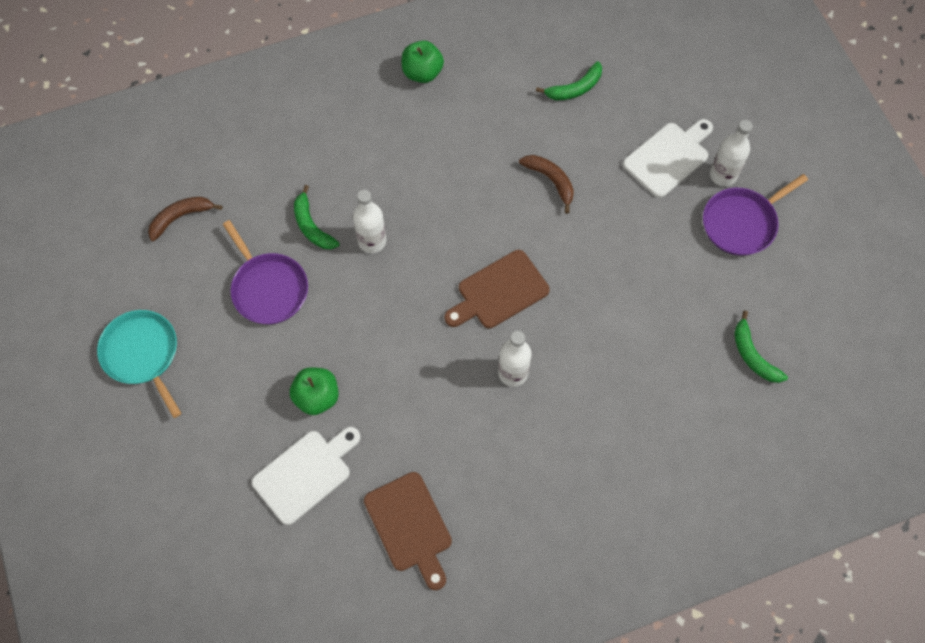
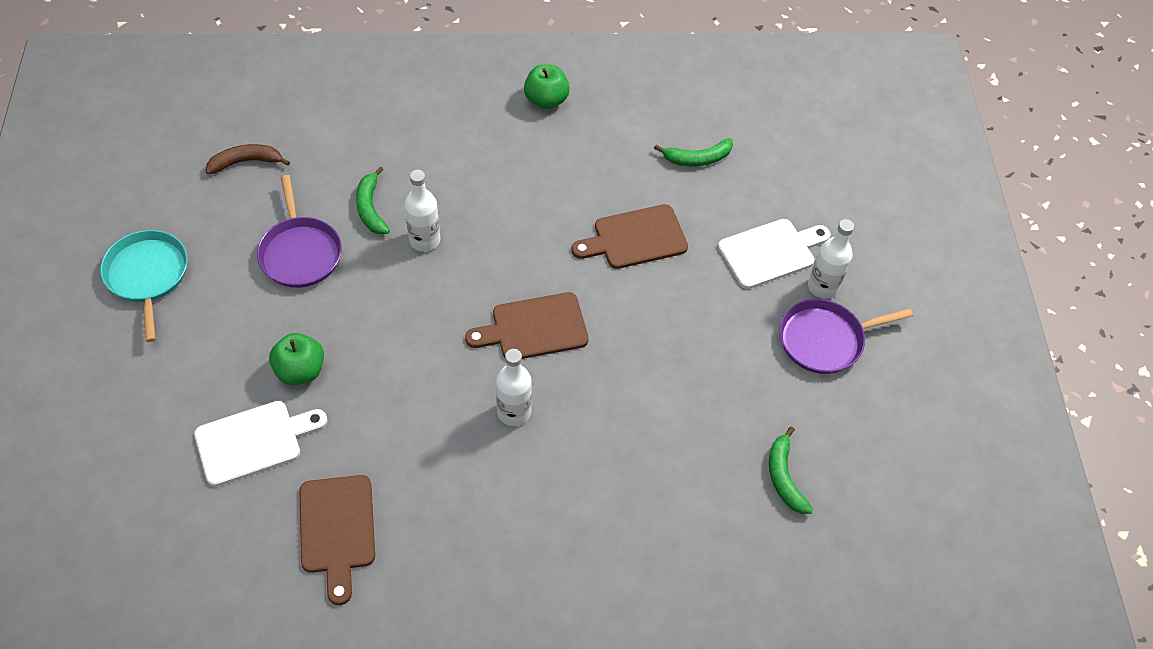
camera: 15 degrees right, 10 degrees down
brown banana [519,155,574,213] -> brown cutting board [572,204,688,269]

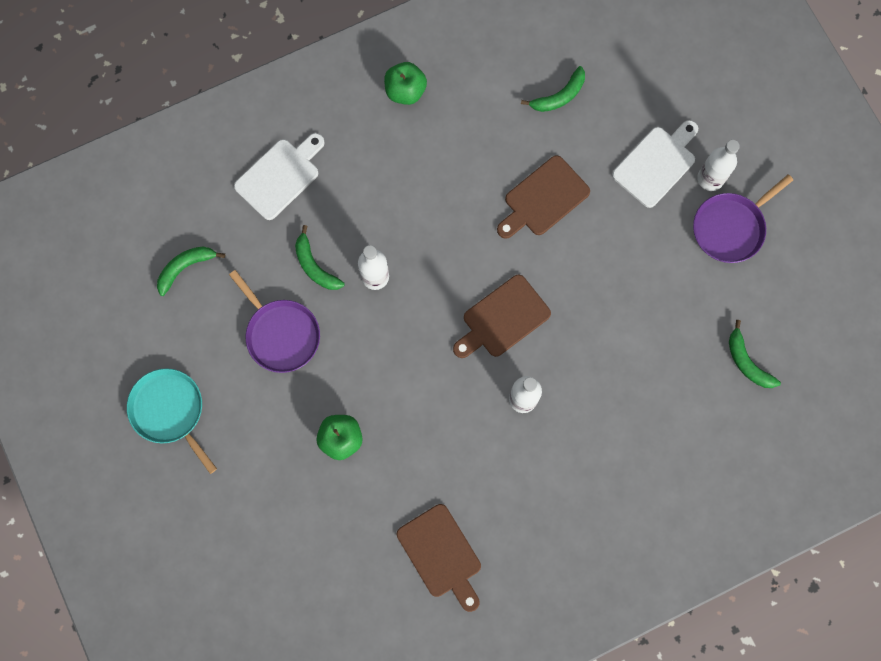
camera: 20 degrees left, 20 degrees up
white cutting board [194,401,328,487] -> white cutting board moved to [234,133,325,220]
brown banana [205,144,290,175] -> green banana [157,246,225,296]

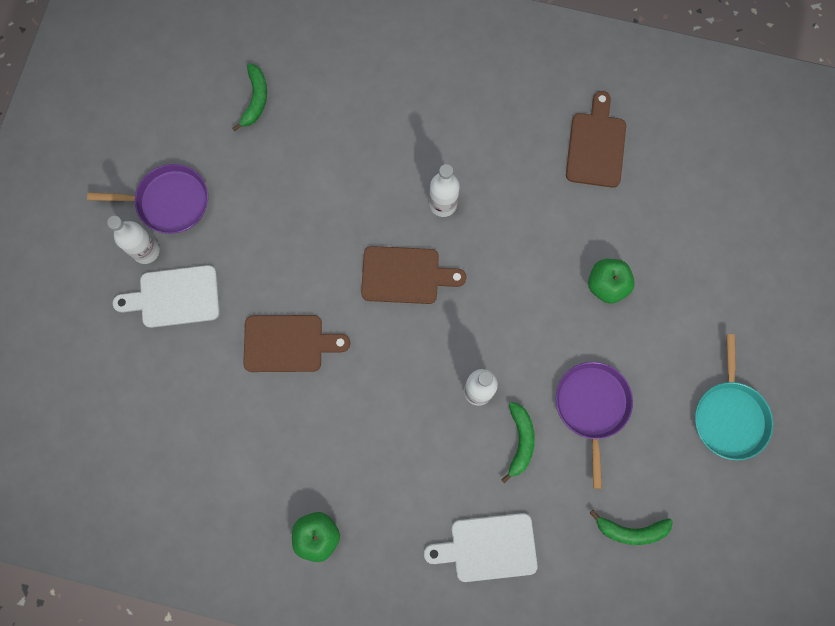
camera: 140 degrees left, 0 degrees up
green banana [521,66,585,112] -> none

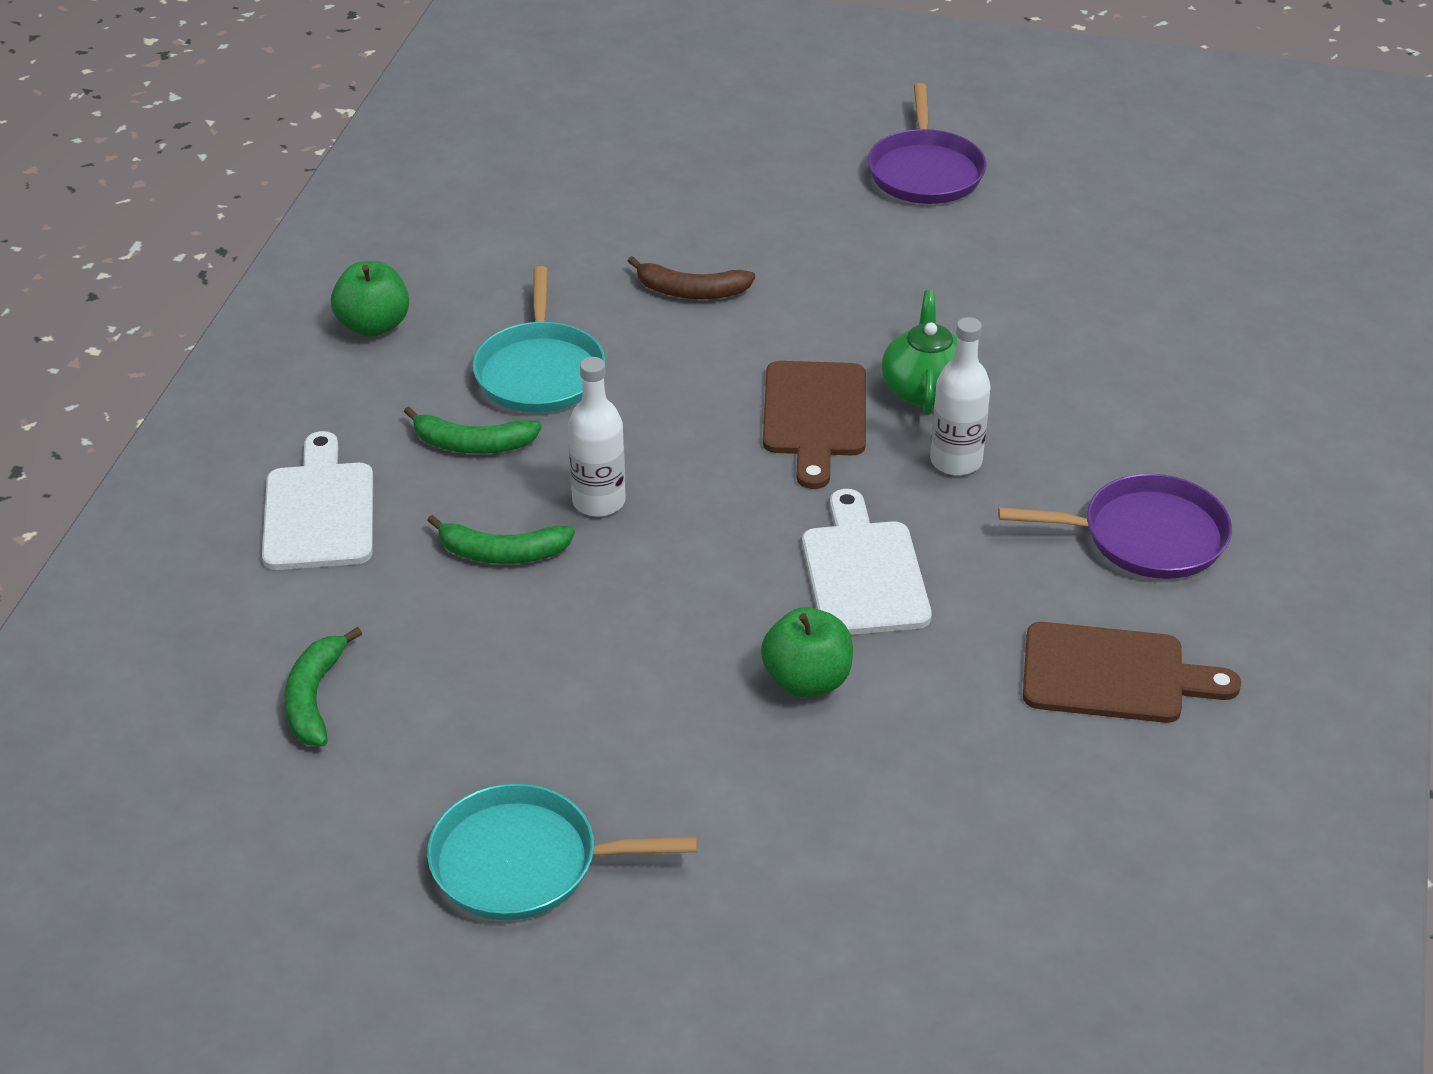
camera: 90 degrees right, 35 degrees down
white bottle [107,216,160,264] -> none
white cutting board [113,265,220,328] -> white cutting board moved to [802,489,932,635]
green banana [232,63,267,131] -> green banana moved to [404,407,542,454]
brown cutting board [243,315,350,372] -> brown banana [628,256,755,299]
purple pan [556,362,633,489] -> purple pan moved to [998,474,1232,579]
none -> turquoise pan [472,266,605,413]
none -> green teapot [881,290,957,415]

